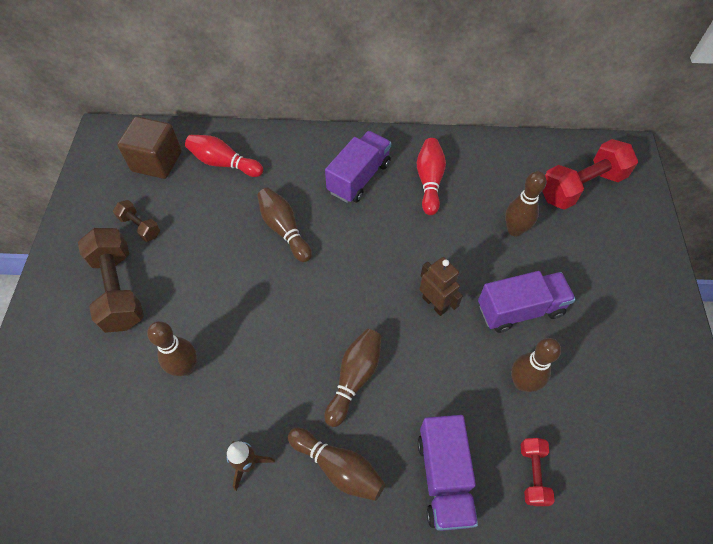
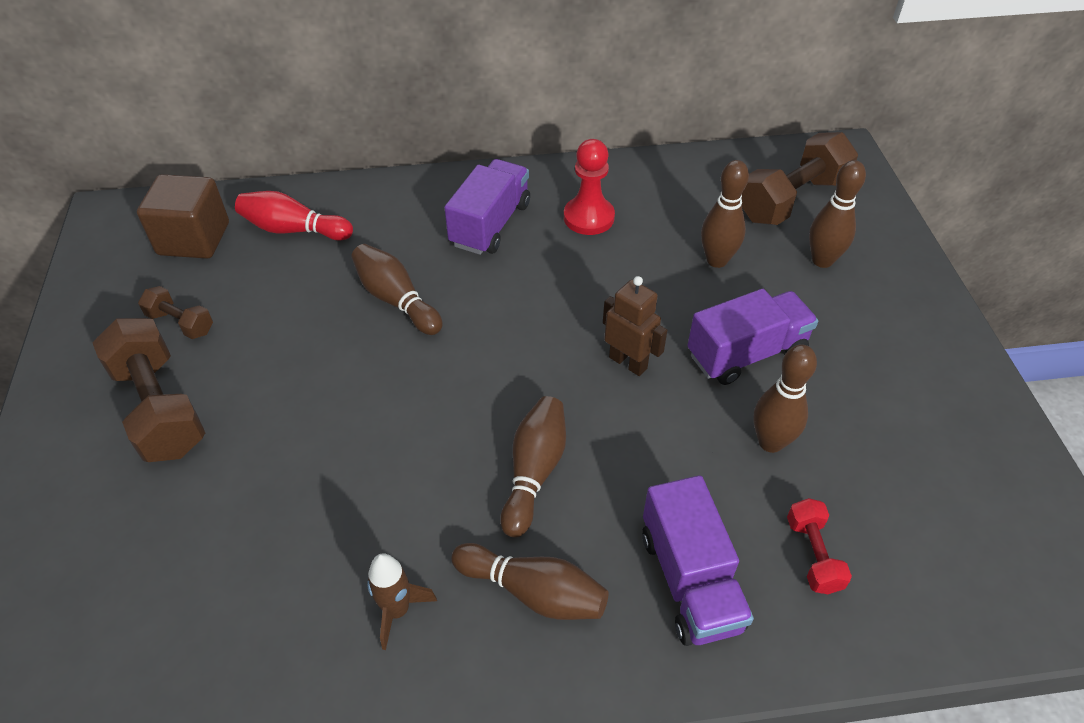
camera: 10 degrees left, 10 degrees down
brown bowling pin [147,321,197,376] -> brown bowling pin moved to [809,160,866,268]
red bowling pin [417,138,446,215] -> red pawn [564,139,615,235]
red dumbbell [542,139,638,210] -> brown dumbbell [741,132,858,225]

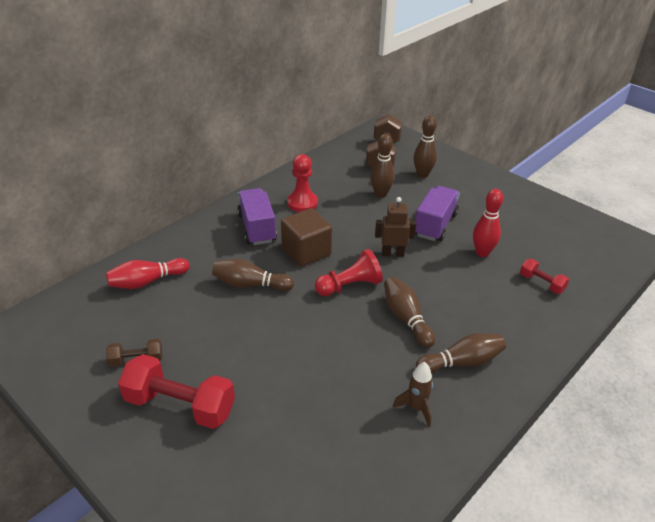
camera: 40 degrees left, 10 degrees down
brown dumbbell [92,318,205,462] -> red dumbbell [118,354,235,429]
brown cube [137,174,229,259] -> brown cube moved to [281,208,332,267]
purple truck [642,475,754,646] -> none
brown bowling pin [753,344,817,453] -> red bowling pin [473,189,503,257]
none -> red pawn [315,249,383,296]

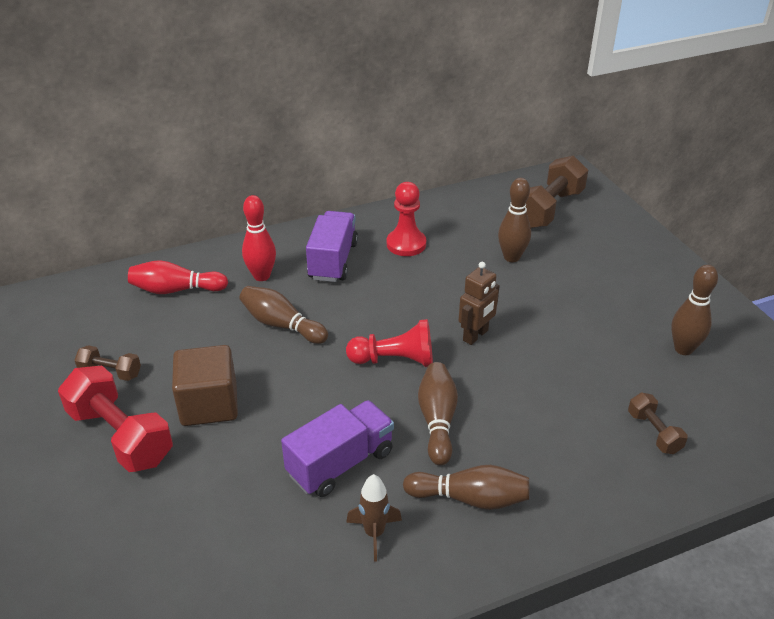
camera: 25 degrees right, 0 degrees up
brown cube [281,208,332,267] -> brown cube moved to [172,345,238,426]
brown robot [375,197,416,257] -> brown robot turned 105 degrees clockwise [459,262,500,345]
brown bowling pin [413,115,437,178] -> brown bowling pin moved to [671,265,718,355]
purple truck [415,186,460,241] -> purple truck moved to [281,400,394,497]
red bowling pin [473,189,503,257] -> red bowling pin moved to [242,195,276,281]
red dumbbell [520,259,569,294] -> brown dumbbell [628,392,688,454]

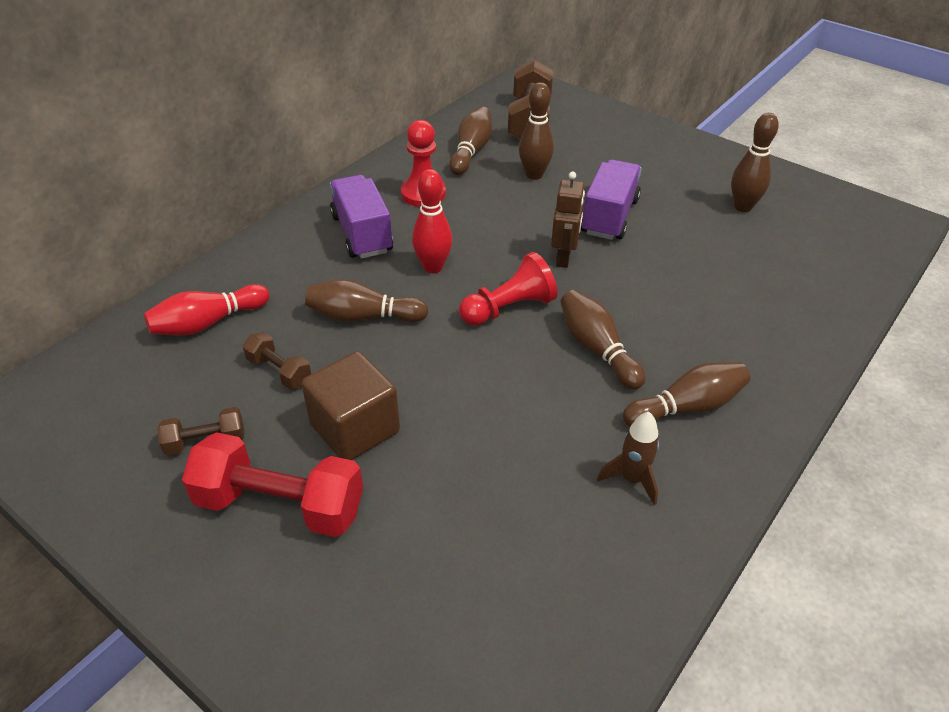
camera: 30 degrees left, 5 degrees up
red bowling pin [242,195,276,281] -> red bowling pin moved to [412,169,452,274]
purple truck [281,400,394,497] -> purple truck moved to [581,159,642,240]
brown dumbbell [628,392,688,454] -> brown dumbbell moved to [243,332,311,389]
none -> brown bowling pin [449,107,492,175]

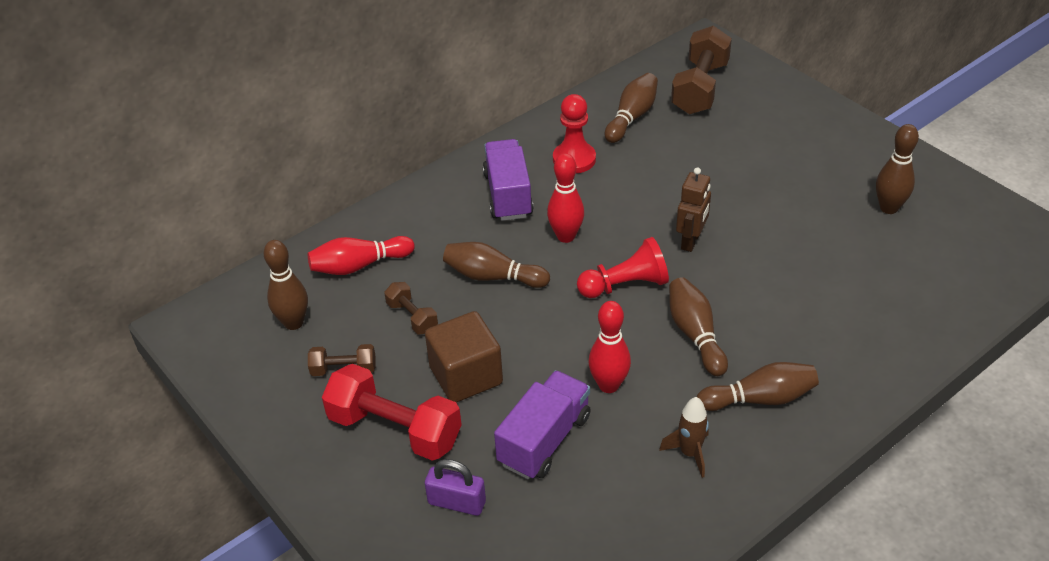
camera: 15 degrees right, 0 degrees up
brown bowling pin [519,82,554,180] -> brown bowling pin moved to [264,240,308,330]
purple truck [581,159,642,240] -> purple truck moved to [494,370,591,479]
none -> purple padlock [425,459,486,516]
none -> red bowling pin [588,301,631,393]

